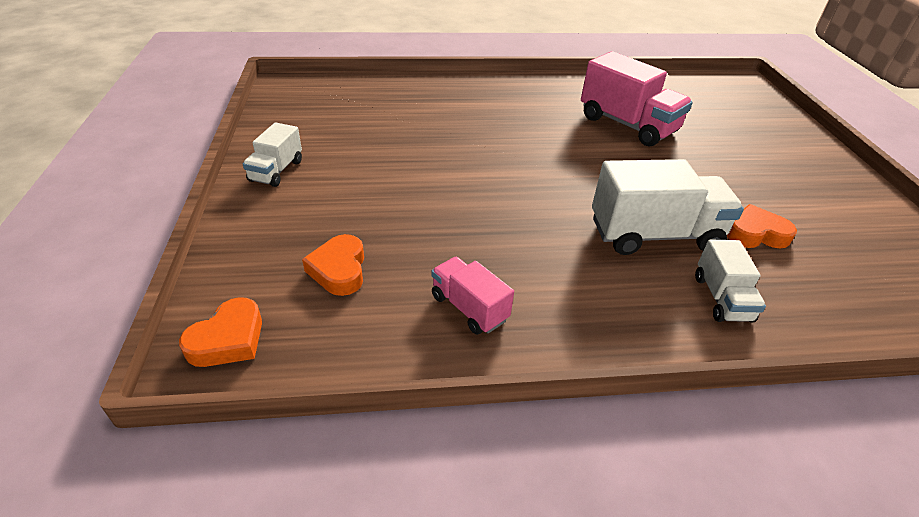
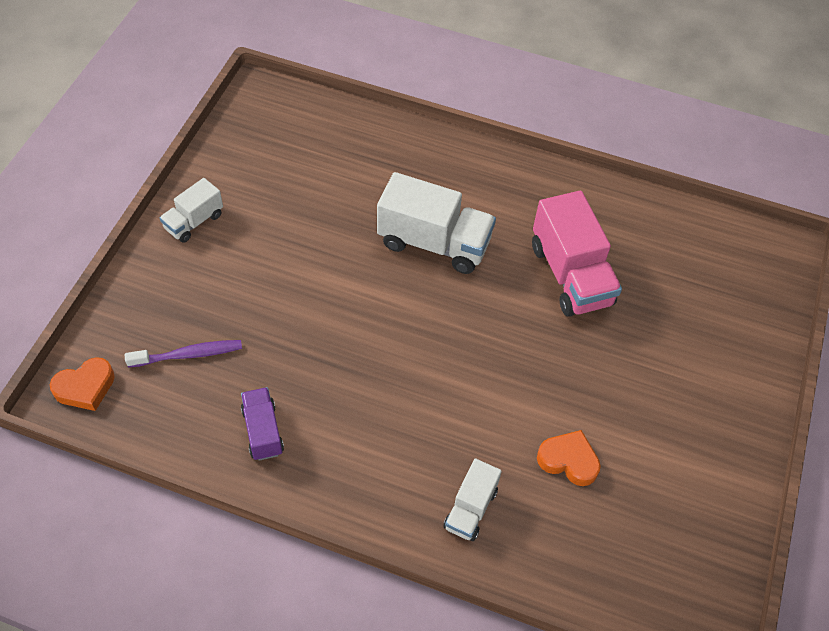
camera: 25 degrees right, 15 degrees up
orange heart [302,234,364,296] -> purple toothbrush [125,340,242,368]
pink truck [431,257,514,335] -> purple truck [241,387,284,461]
white truck [592,159,744,255] -> white truck moved to [377,172,496,274]

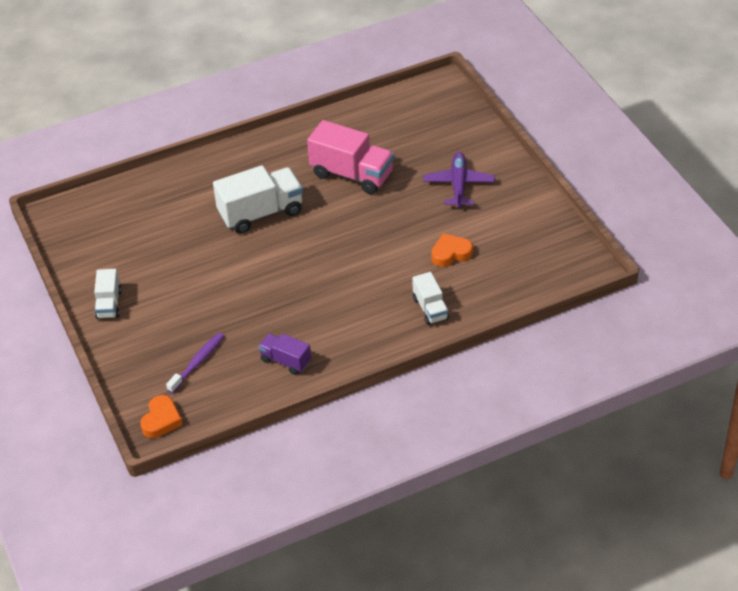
camera: 40 degrees left, 10 degrees down
none -> purple plane [423,152,495,208]

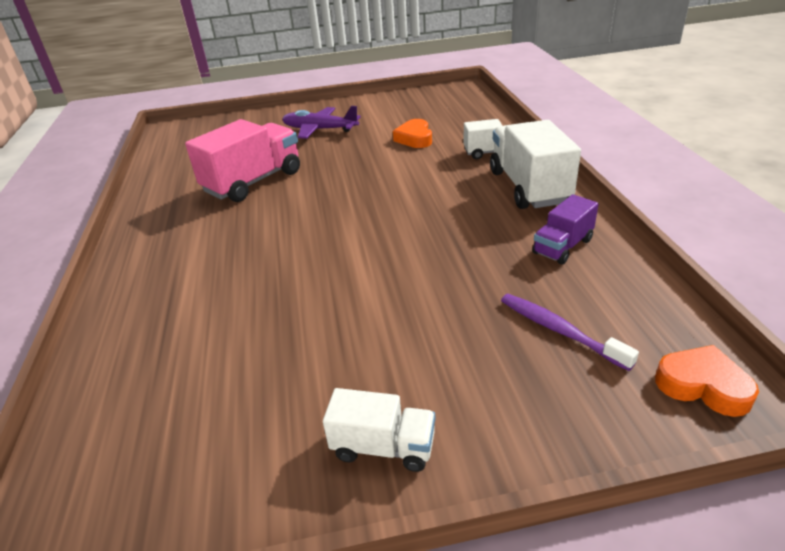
camera: 75 degrees left, 10 degrees down
white truck [213,165,303,234] -> white truck moved to [490,120,581,209]

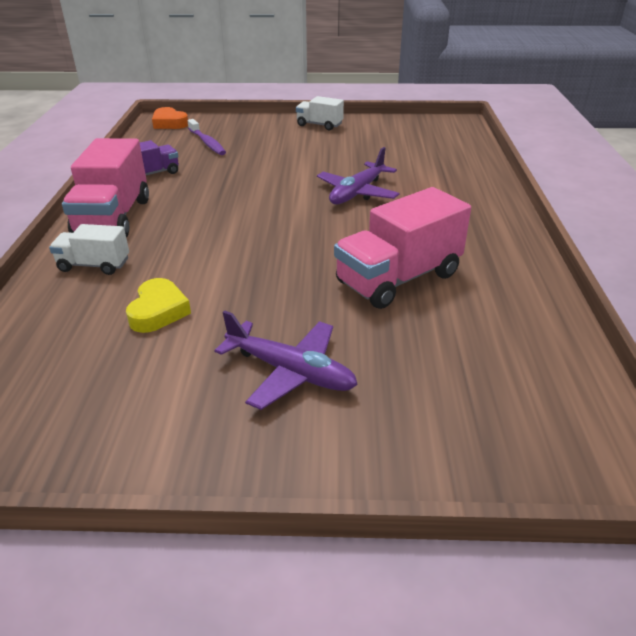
camera: 170 degrees left, 0 degrees up
orange heart [393,119,432,148] -> yellow heart [126,278,191,333]
white truck [490,120,581,209] -> pink truck [62,138,149,238]
none -> purple plane [317,147,400,204]

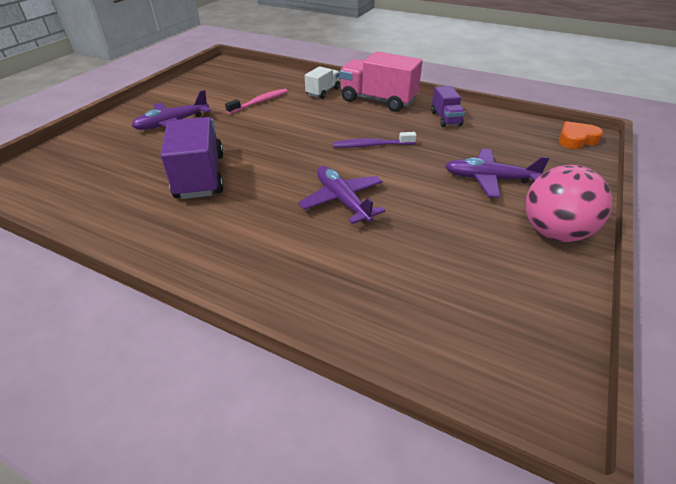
camera: 115 degrees right, 5 degrees up
yellow heart [126,278,191,333] -> pink toothbrush [225,89,288,114]
purple toothbrush [187,119,226,155] -> purple toothbrush moved to [333,132,417,148]
white truck [296,96,344,130] -> pink ball [525,165,612,242]
pink truck [334,187,471,309] -> purple truck [160,117,224,199]
none -> purple plane [445,149,550,198]

